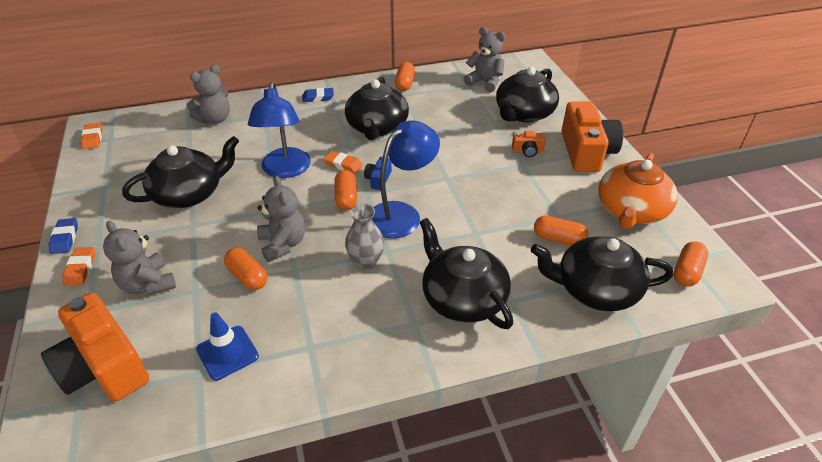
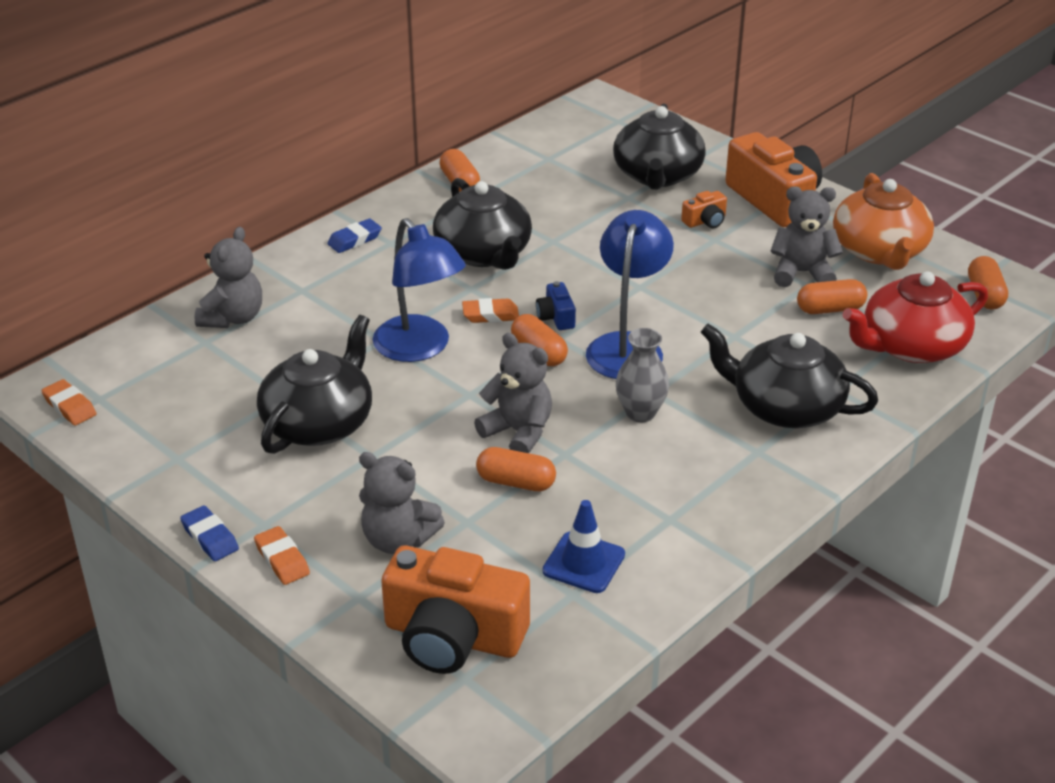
camera: 30 degrees left, 5 degrees down
grey teddy bear [464,27,505,92] -> grey teddy bear moved to [770,186,843,287]
black teapot [531,236,674,311] -> red teapot [843,271,988,363]

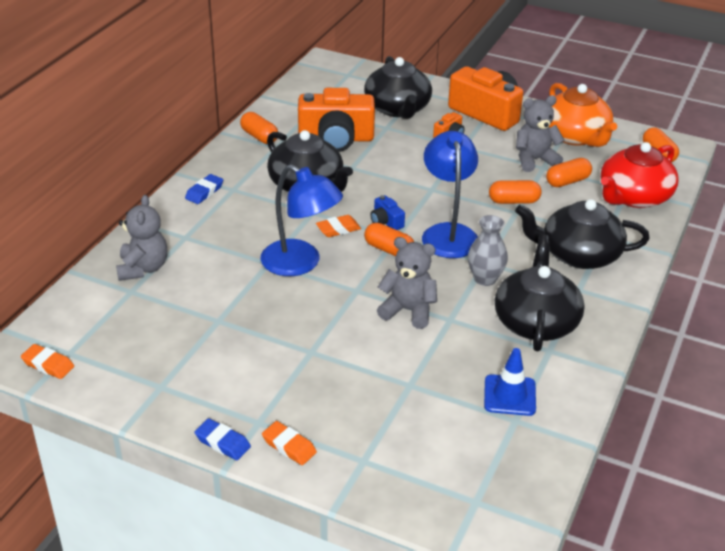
camera: 20 degrees left, 0 degrees up
black teapot [257,315,372,454] -> black teapot moved to [495,234,585,351]
grey teddy bear [359,452,445,554] -> none
orange camera [381,545,530,674] -> orange camera moved to [298,88,375,152]
orange capsule [476,447,556,491] -> orange capsule moved to [489,180,541,204]

